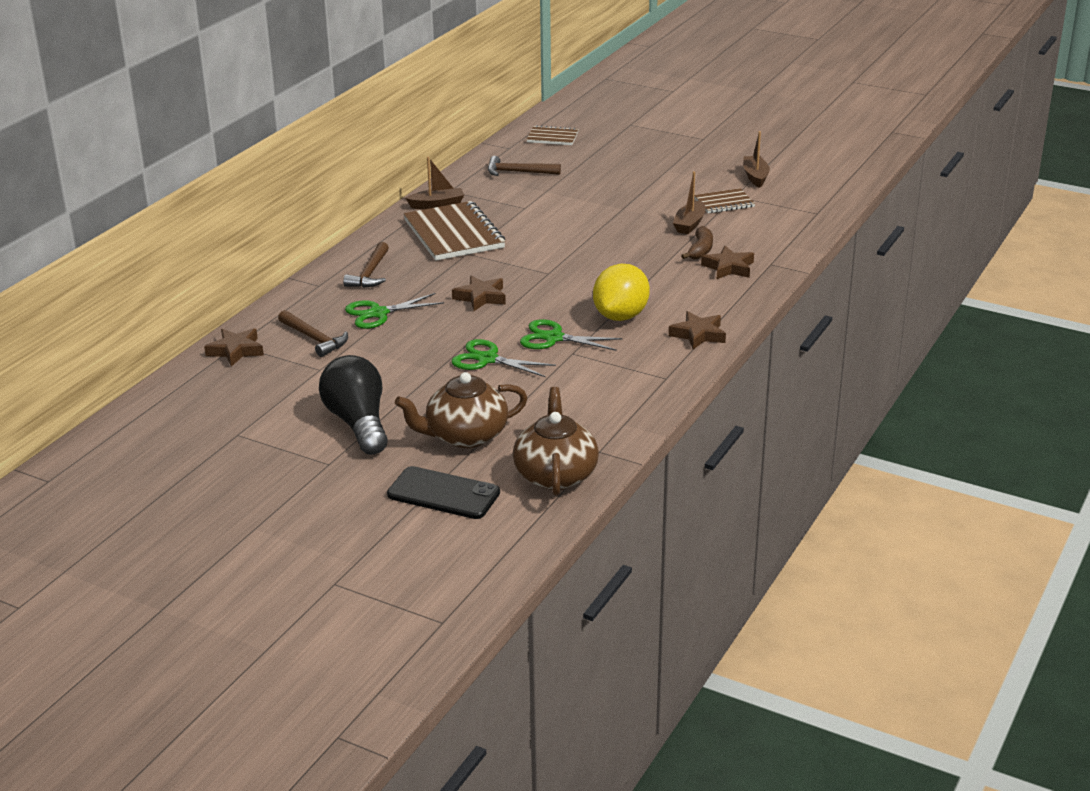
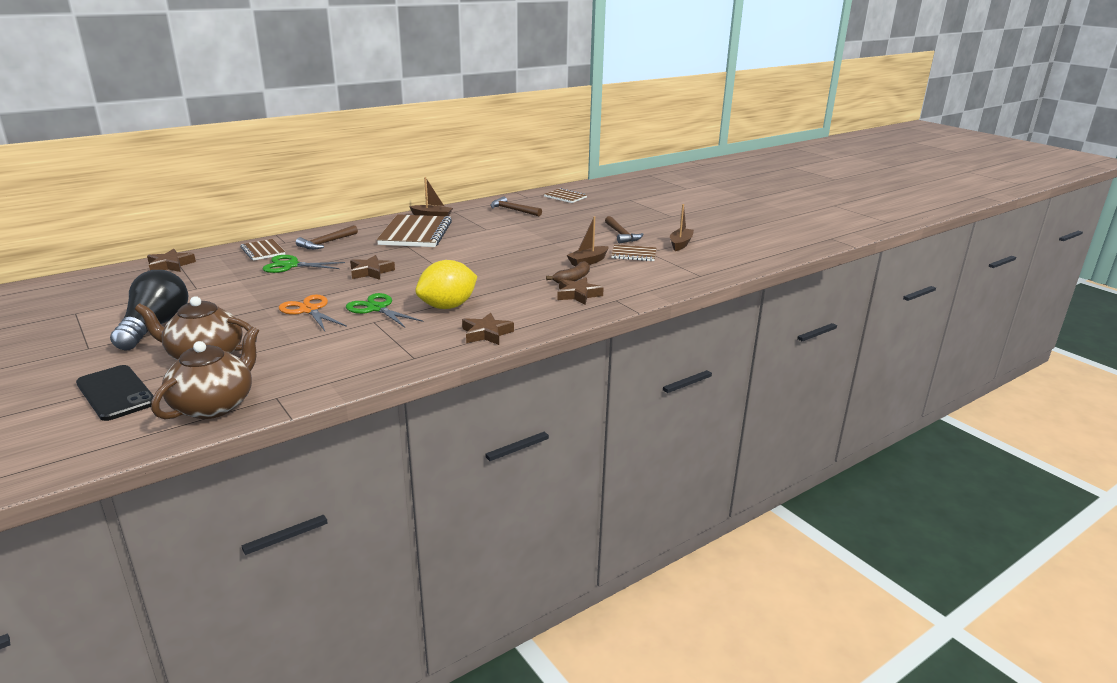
camera: 25 degrees right, 5 degrees down
brown hammer [278,310,348,357] -> brown hammer moved to [605,216,644,243]
green scissors [452,339,556,377] -> orange scissors [279,295,347,331]
none -> brown notebook [241,239,285,261]

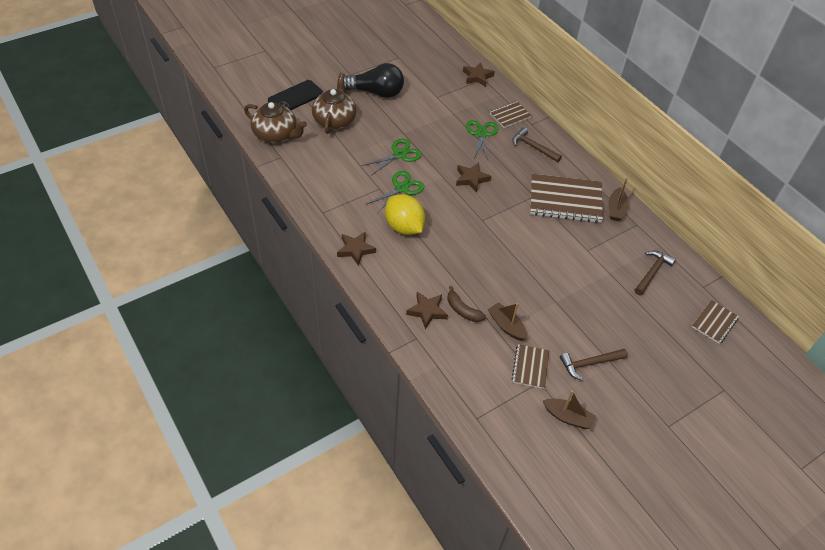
camera: 90 degrees right, 25 degrees up
orange scissors [279,295,347,331] -> green scissors [362,139,422,175]

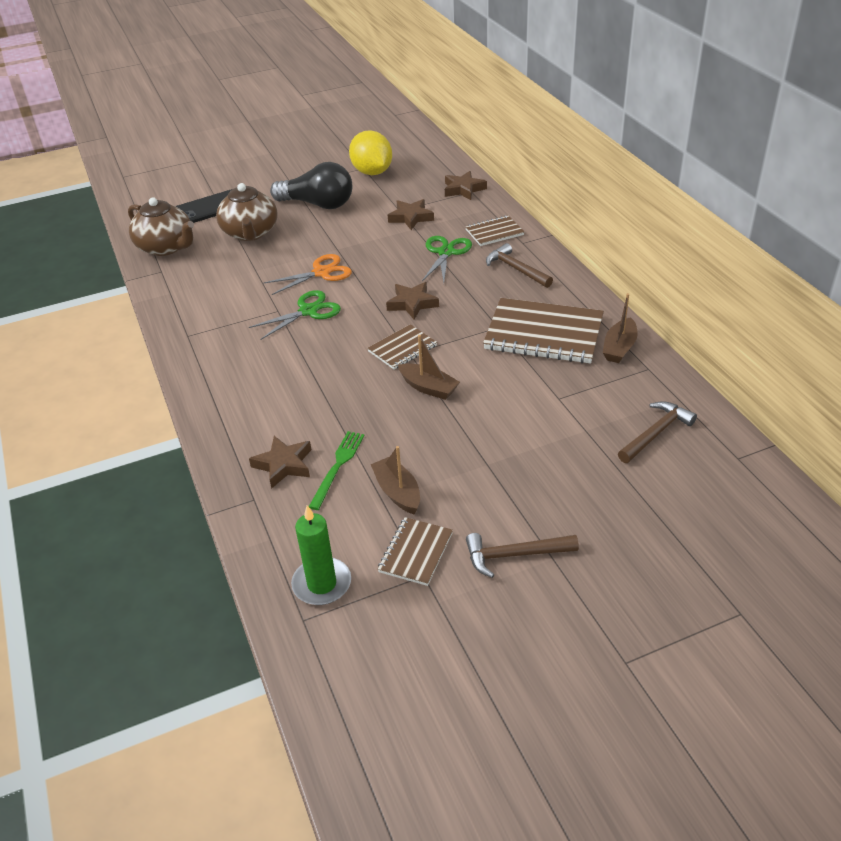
camera: 15 degrees right, 10 degrees down
brown teapot [312,73,357,134] -> brown teapot turned 150 degrees clockwise [216,183,277,241]
brown star [337,231,376,266] -> brown star moved to [388,199,434,230]
green scissors [362,139,422,175] -> orange scissors [263,254,352,295]
yellow lemon [385,194,425,235] -> yellow lemon moved to [349,130,392,175]
brown banana [447,286,486,322] -> green fork [309,431,365,510]
brown boat [543,390,596,429] -> brown boat moved to [398,335,460,400]
brown notebook [692,300,739,344] -> brown notebook moved to [367,324,437,369]
none -> green candle [291,505,351,605]

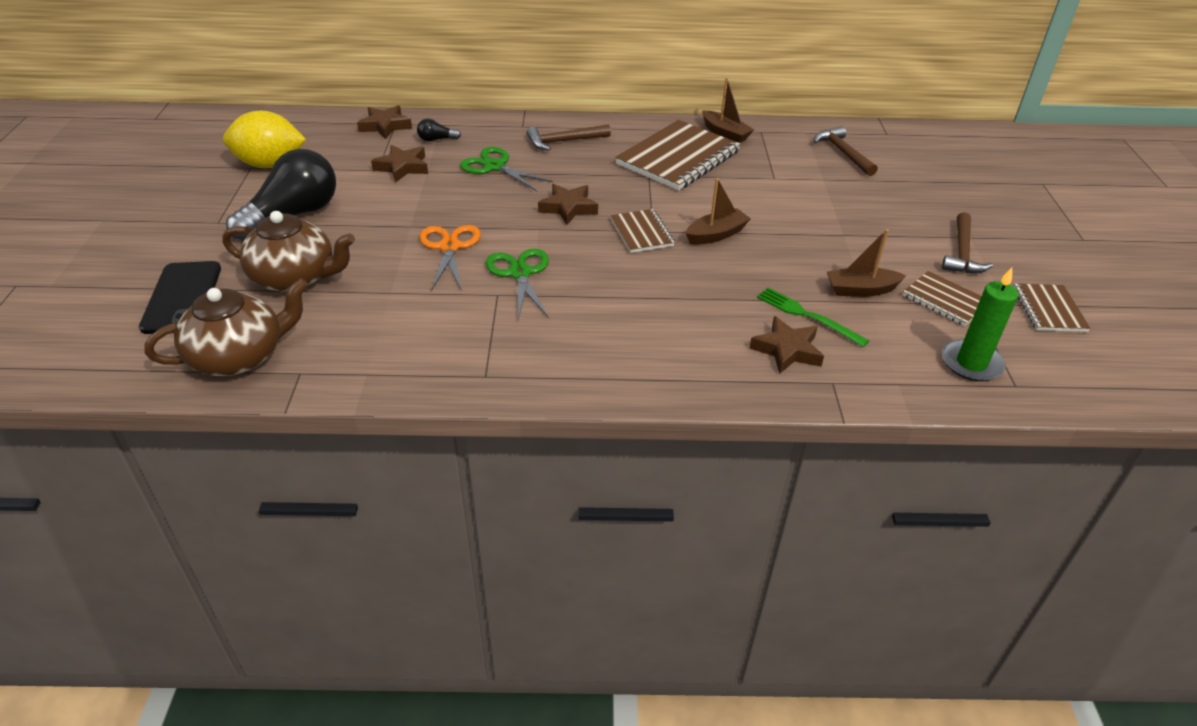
camera: 70 degrees left, 0 degrees up
brown notebook [465,215,524,246] -> brown notebook moved to [1014,284,1091,332]
none -> black light bulb [417,118,461,142]

